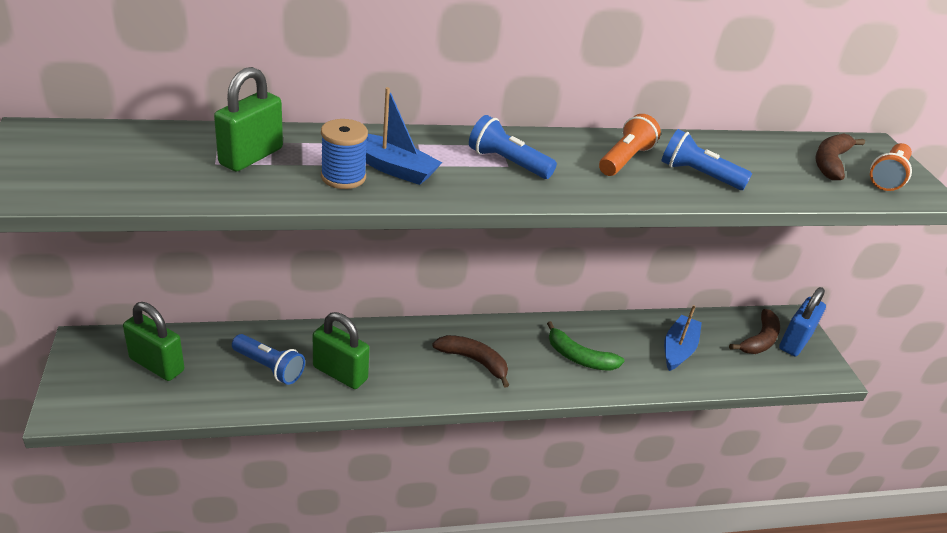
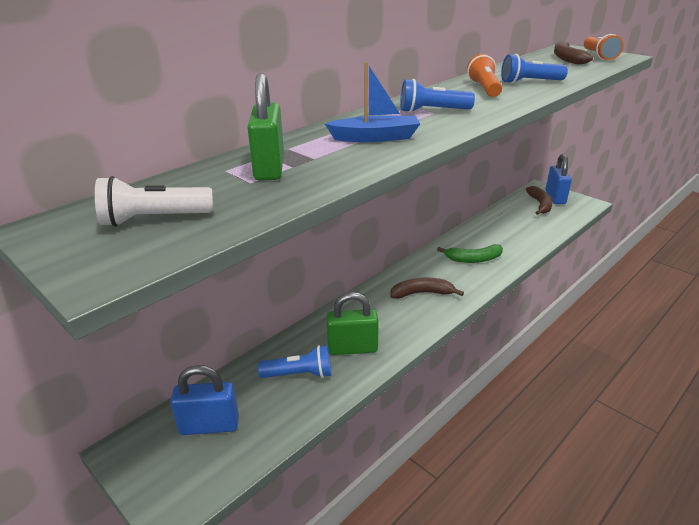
camera: 30 degrees left, 5 degrees down
green padlock [123,302,184,381] -> blue padlock [170,365,239,435]
blue spool [321,119,368,189] -> none
blue boat [664,305,702,371] -> none
none -> white flashlight [95,176,213,227]

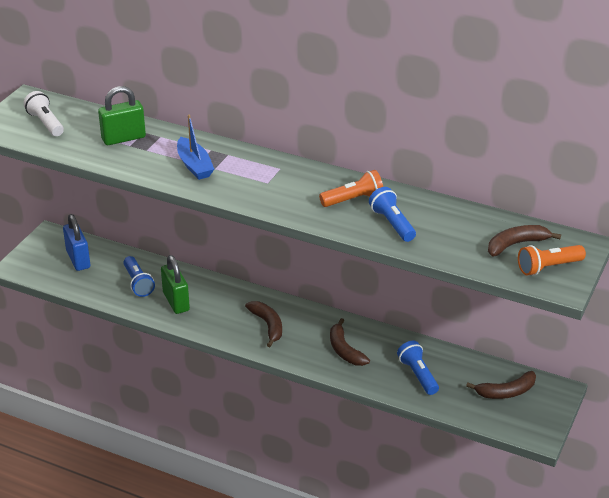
camera: 70 degrees right, 5 degrees up
blue flashlight [400,79,475,113] -> blue flashlight moved to [397,341,439,395]
green banana [437,244,503,263] -> brown banana [330,318,370,366]
blue padlock [546,154,572,204] -> none

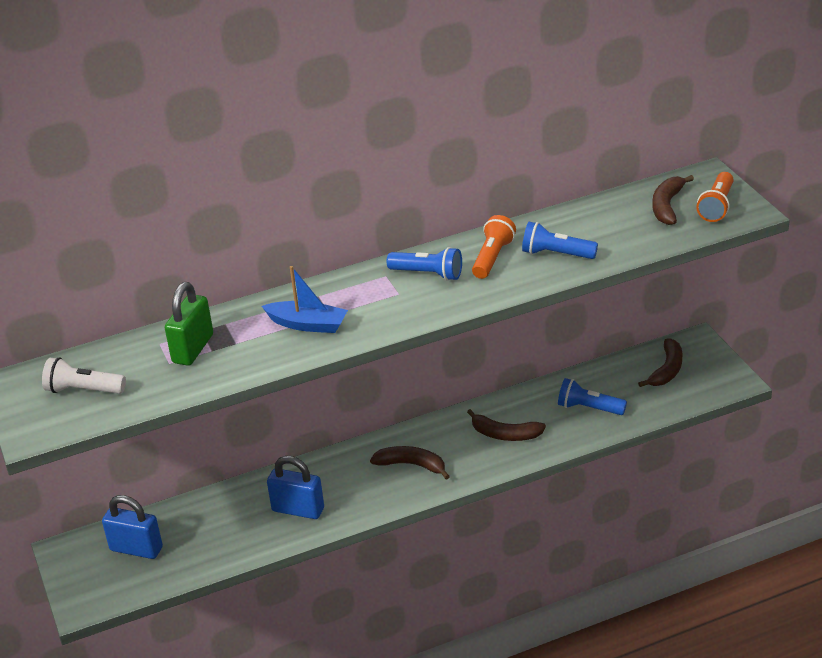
camera: 45 degrees left, 0 degrees up
blue flashlight [123,256,155,297] -> blue flashlight moved to [387,247,462,281]
green padlock [161,255,190,314] -> blue padlock [267,456,324,519]

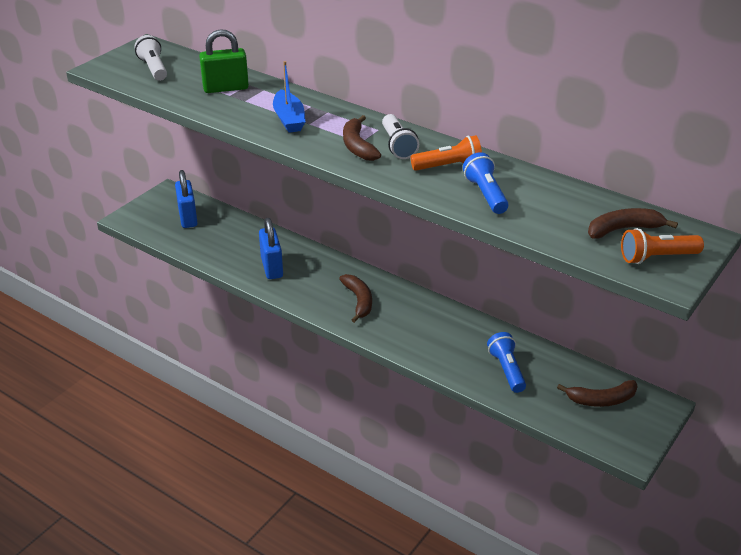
camera: 55 degrees right, 0 degrees up
blue flashlight [387,247,462,281] -> white flashlight [382,114,419,159]
brown banana [467,409,546,441] -> brown banana moved to [343,115,381,161]

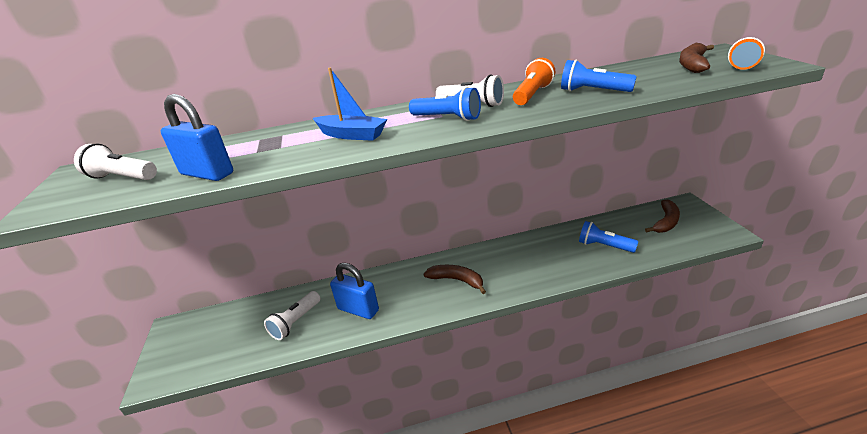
camera: 45 degrees left, 5 degrees down
blue padlock [175,170,198,228] -> blue padlock moved to [161,94,233,181]
green padlock [199,29,249,93] -> none
brown banana [343,115,381,161] -> blue flashlight [409,87,481,121]
none -> white flashlight [264,291,320,340]

